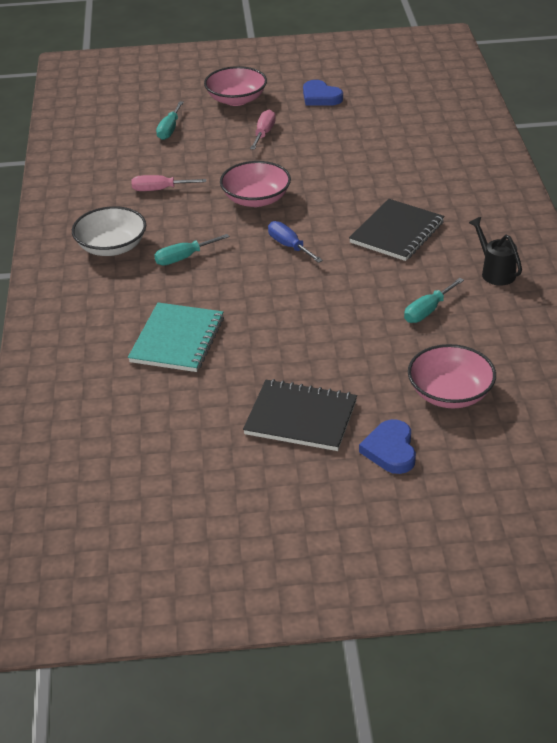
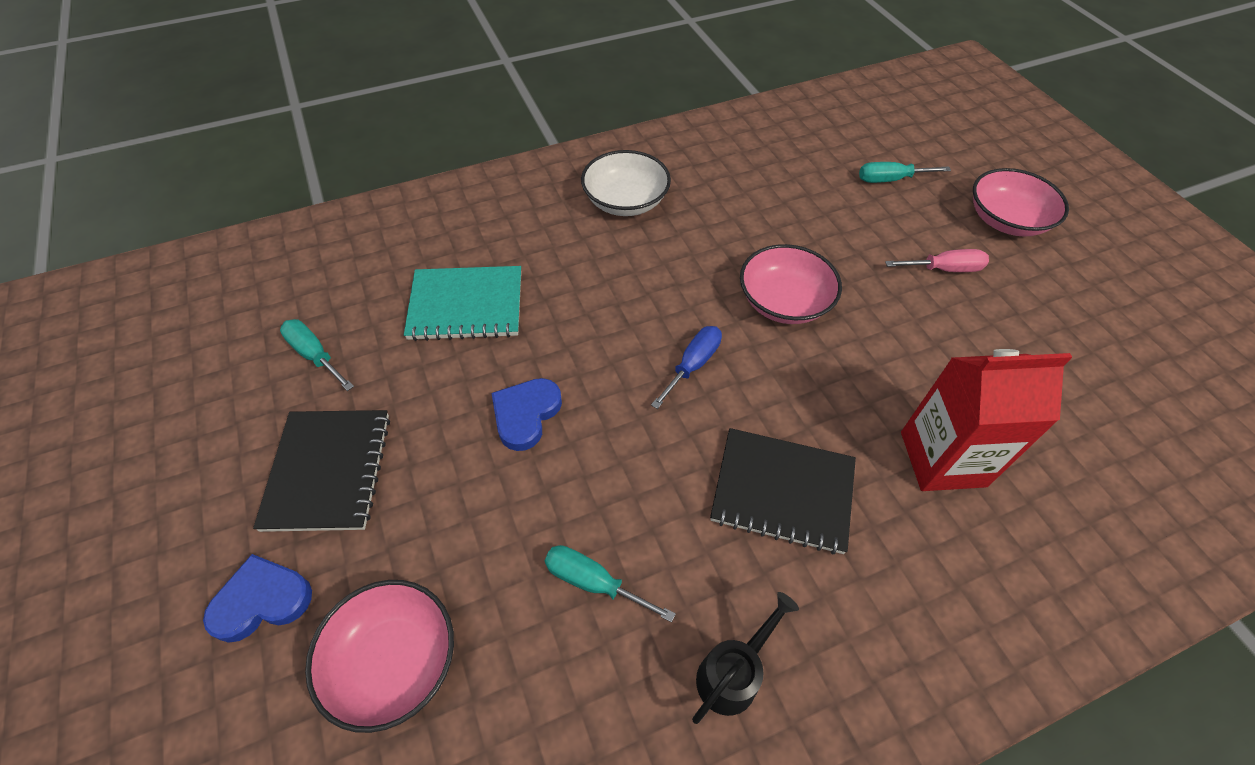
camera: 70 degrees right, 15 degrees up
pink screwdriver [132,175,206,191] -> none
turquoise screwdriver [154,234,230,266] -> turquoise screwdriver moved to [280,319,354,391]
blue heart [303,80,343,106] -> blue heart moved to [492,378,562,451]
none -> red carton [901,349,1072,491]

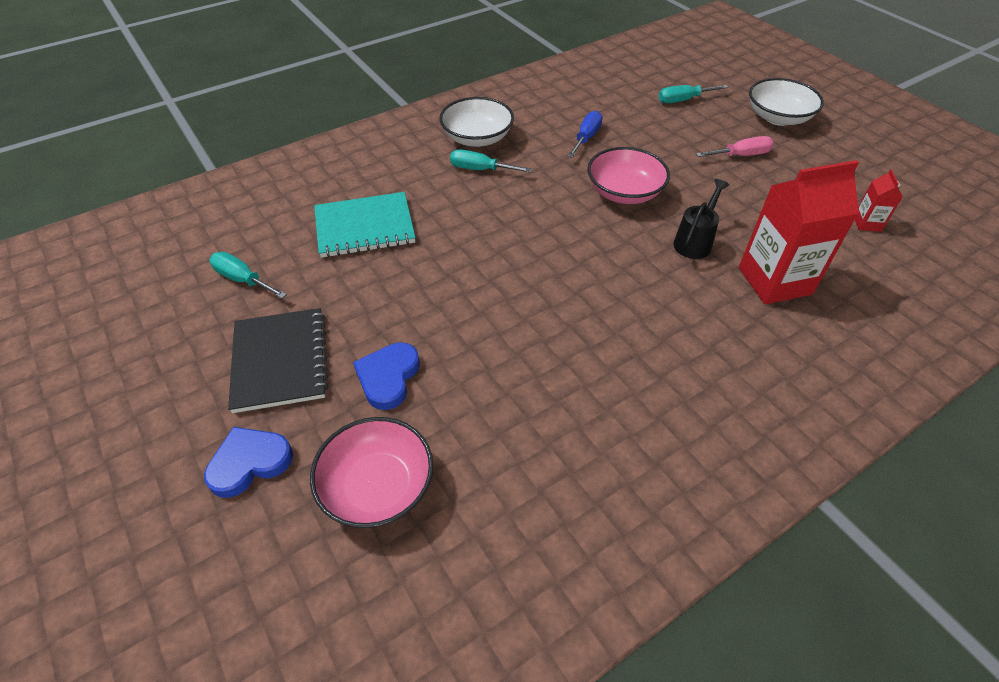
camera: 10 degrees left, 5 degrees down
blue heart [492,378,562,451] -> blue heart moved to [353,342,420,410]
turquoise screwdriver [545,545,676,622] -> turquoise screwdriver moved to [450,149,532,172]
blue screwdriver [651,326,722,409] -> blue screwdriver moved to [568,111,603,158]
black watering can [692,592,799,724] -> black watering can moved to [673,179,729,259]
black notebook [710,428,856,554] -> none
pink bowl [973,168,1069,237] -> white bowl [749,78,824,126]
none -> red carton [855,169,903,232]

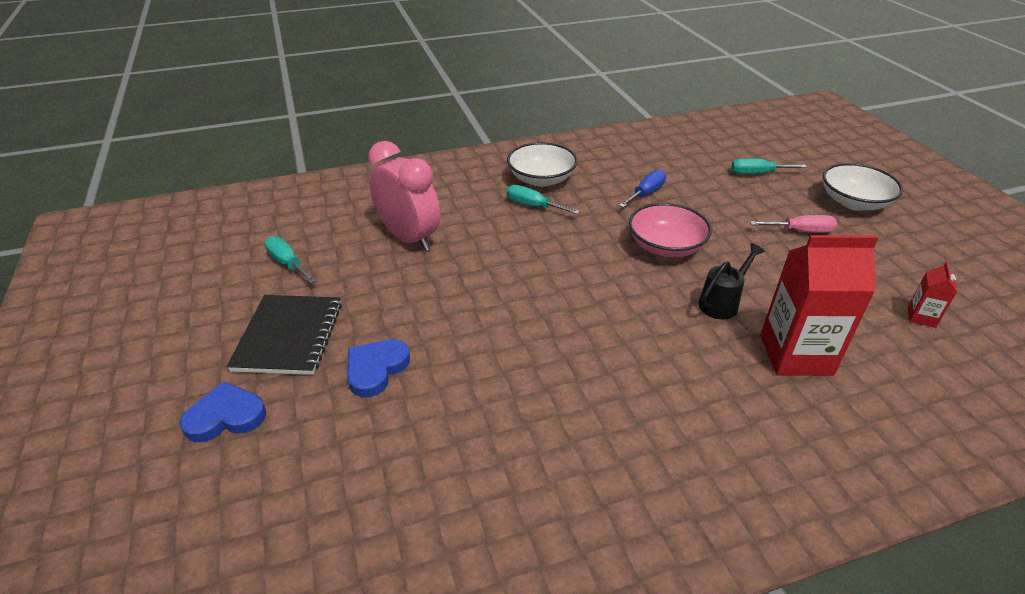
camera: 15 degrees right, 10 degrees down
pink bowl [310,417,433,528] -> none
turquoise notebook [314,192,416,258] -> pink clock [368,141,440,251]

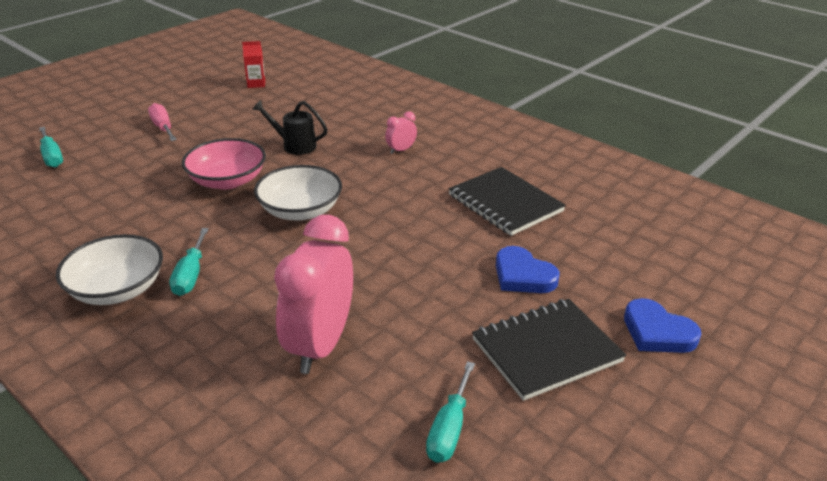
camera: 120 degrees left, 5 degrees down
blue heart [347,339,410,397] -> blue heart turned 45 degrees clockwise [496,246,560,293]
blue screwdriver [619,170,666,208] -> none
red carton [760,235,878,376] -> none
white bowl [823,163,903,211] -> white bowl moved to [254,165,342,220]
none -> pink clock [385,111,417,154]
none -> black notebook [449,167,566,236]

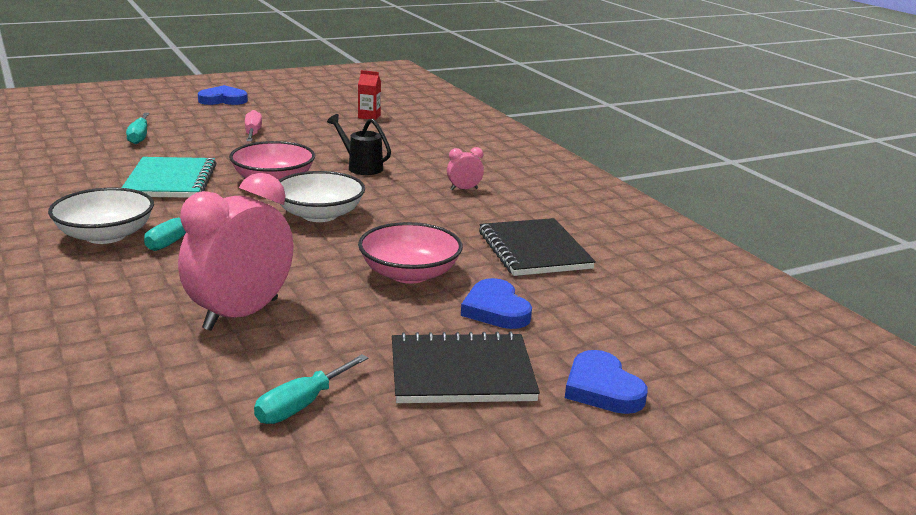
camera: 20 degrees right, 10 degrees down
none -> turquoise notebook [121,157,217,198]
none -> blue heart [198,85,248,105]
none -> pink bowl [358,222,463,284]

